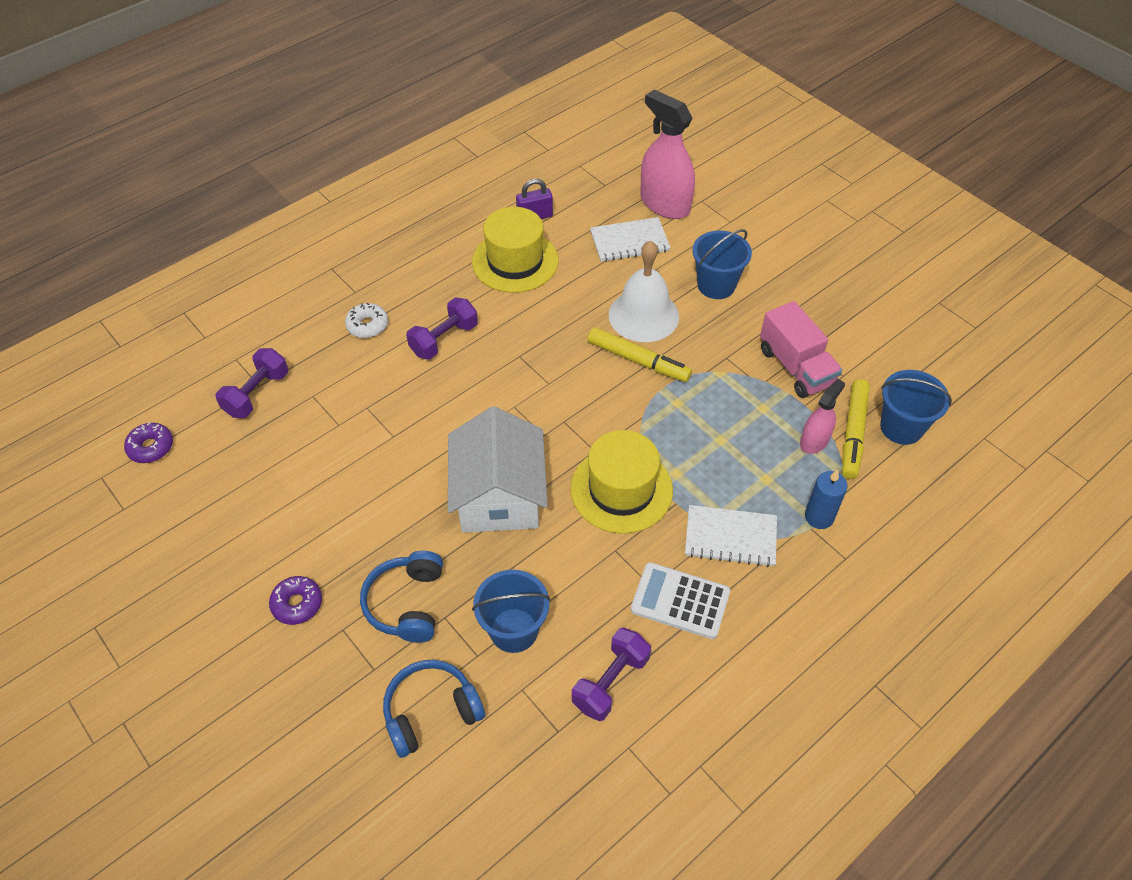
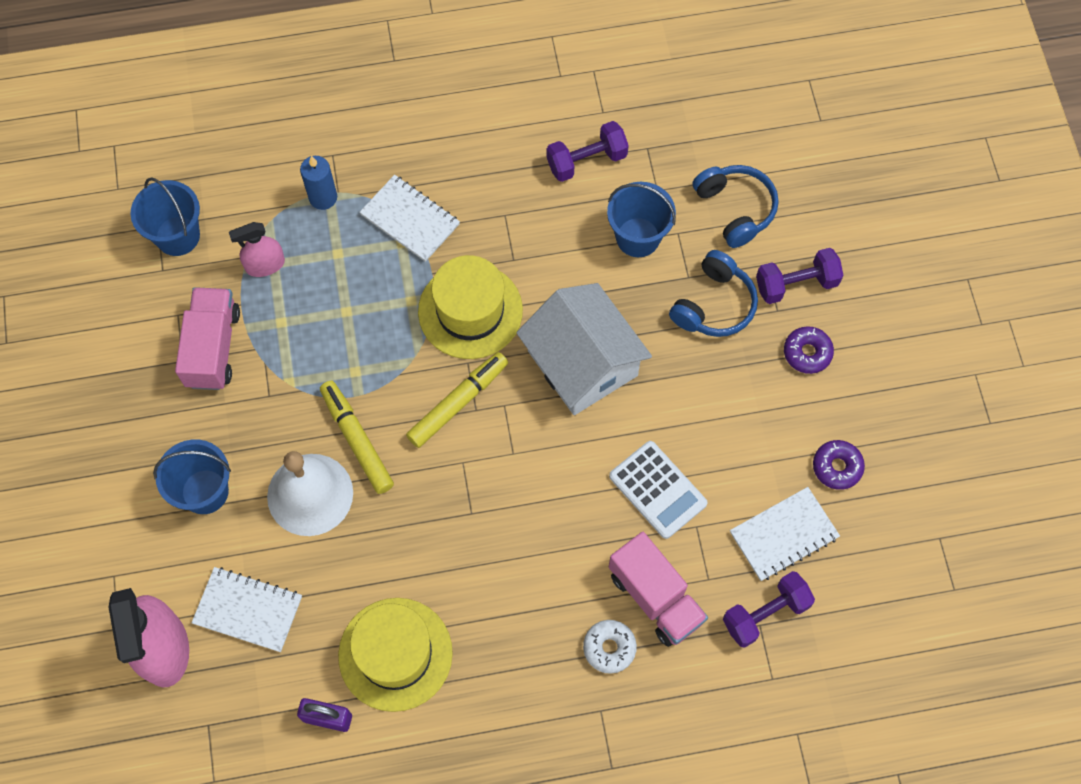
camera: 150 degrees left, 15 degrees up
purple donut [124,422,173,463] -> purple donut moved to [813,440,865,490]
blue headphones [383,659,485,758] -> blue headphones turned 120 degrees counterclockwise [692,165,778,248]
purple dumbbell [406,297,478,360] -> purple dumbbell moved to [756,248,844,304]
white house [448,406,548,533] -> white house turned 60 degrees counterclockwise [516,283,652,415]
white calculator [631,562,730,639] -> white calculator moved to [609,441,707,539]
yellow marker [842,379,870,479] -> yellow marker moved to [406,352,508,448]
none -> pink truck [609,532,708,647]
none -> white notebook [730,487,840,581]

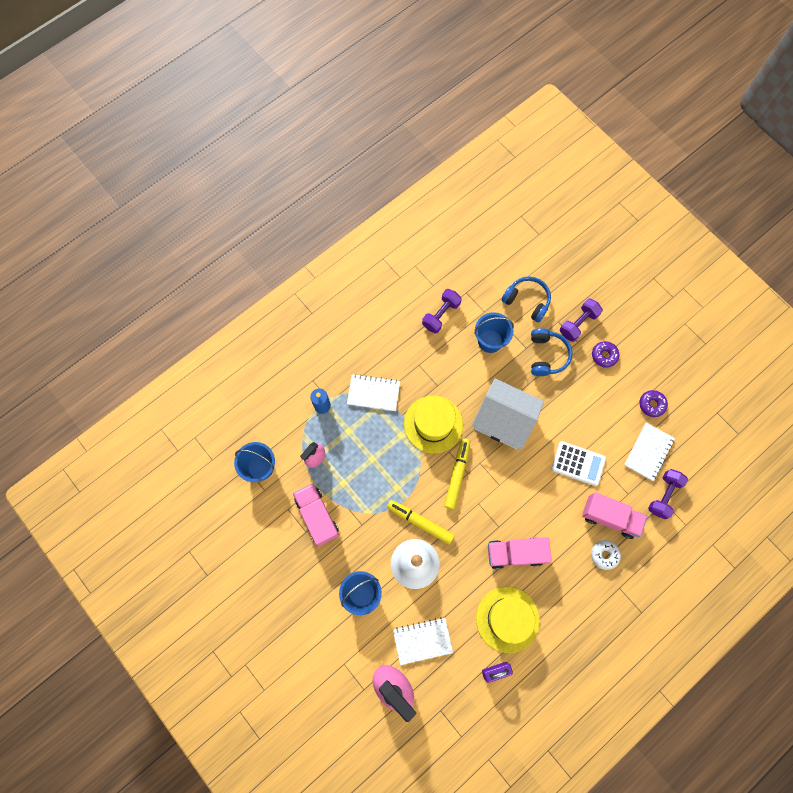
camera: 30 degrees left, 5 degrees up
none -> pink truck [488,537,552,569]

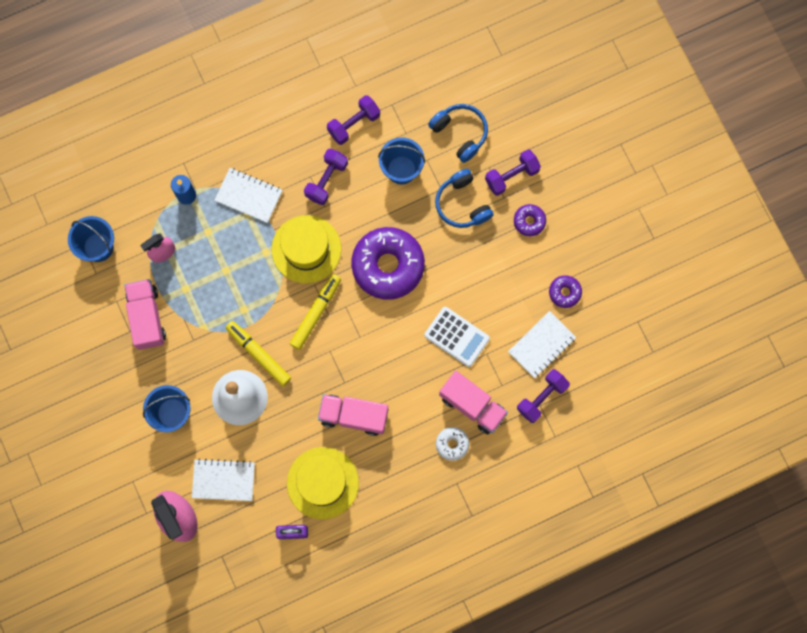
camera: 15 degrees right, 5 degrees up
white house [472,378,544,450] -> purple donut [351,227,425,300]
blue headphones [531,328,572,376] -> blue headphones turned 135 degrees clockwise [435,169,493,228]
none -> purple dumbbell [304,149,348,205]

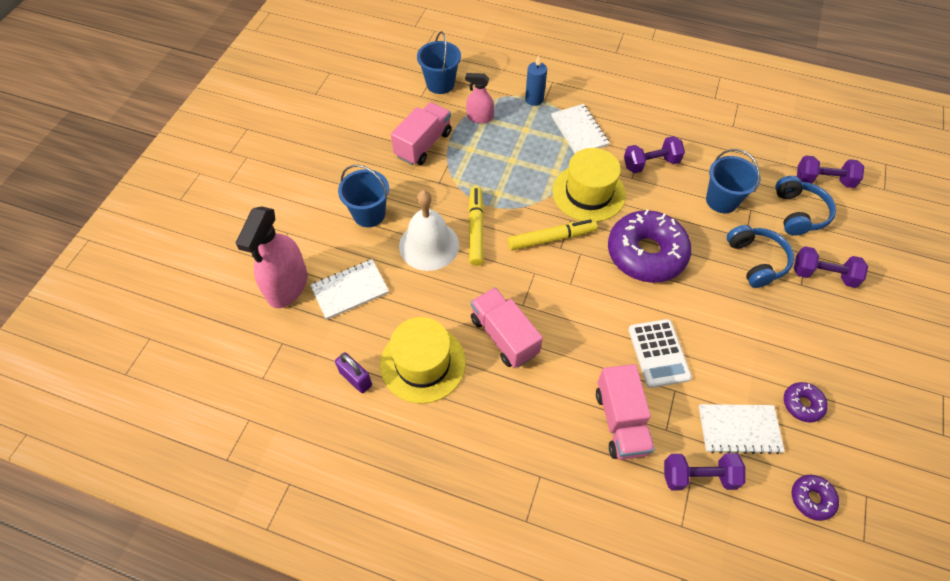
camera: 45 degrees right, 20 degrees down
white notebook [192,458,255,501] -> white notebook turned 75 degrees counterclockwise [310,259,389,320]
purple dumbbell [327,95,380,145] -> purple dumbbell moved to [797,155,864,188]
blue headphones [435,169,493,228] -> blue headphones turned 150 degrees clockwise [727,225,794,288]
white donut [436,427,469,461] -> none
purple donut [514,204,546,236] -> purple donut moved to [792,475,839,521]

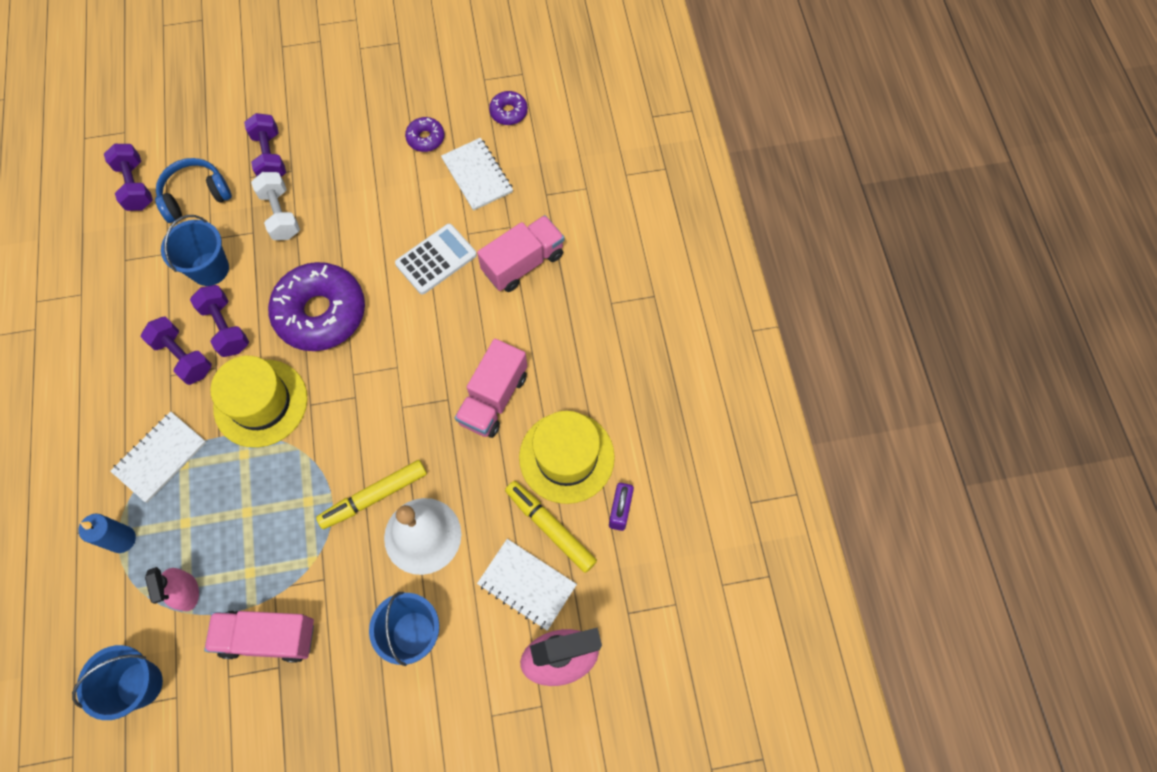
camera: 120 degrees left, 10 degrees up
yellow marker [508,219,597,250] -> yellow marker moved to [505,481,597,573]
purple dumbbell [664,453,746,490] -> purple dumbbell moved to [190,285,249,357]
blue headphones [727,225,794,288] -> white dumbbell [251,172,300,240]

